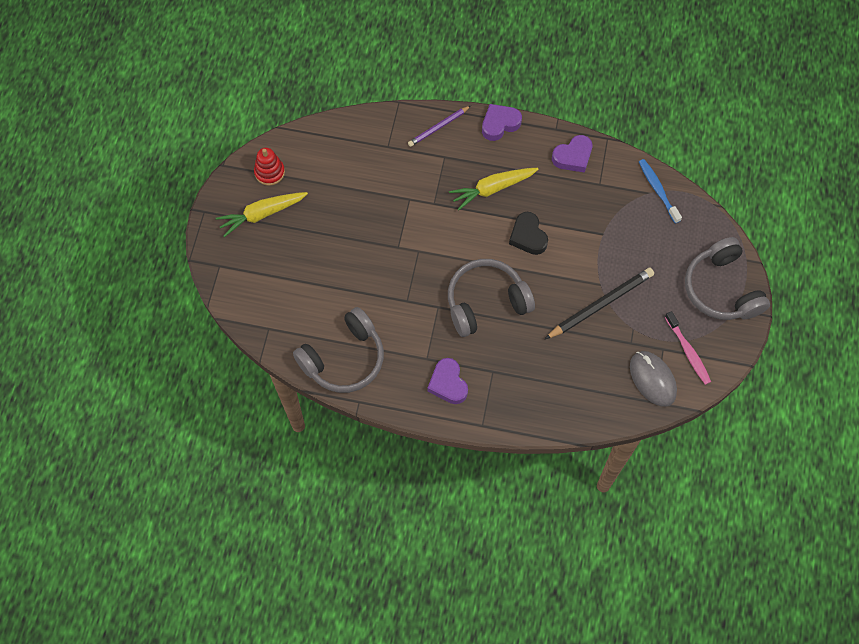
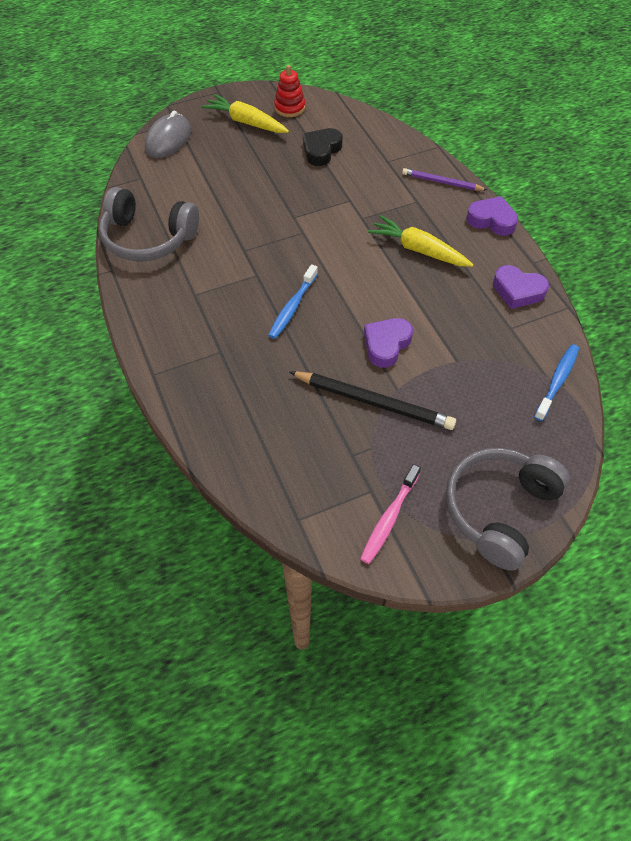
camera: 55 degrees right, 10 degrees down
purple heart [427,358,468,404] -> purple heart moved to [364,318,413,368]
grey headphones [448,259,535,337] -> blue toothbrush [268,264,318,339]
black heart [509,212,548,255] -> black heart moved to [303,128,343,166]
grey mouse [630,351,677,407] -> grey mouse moved to [145,111,191,158]

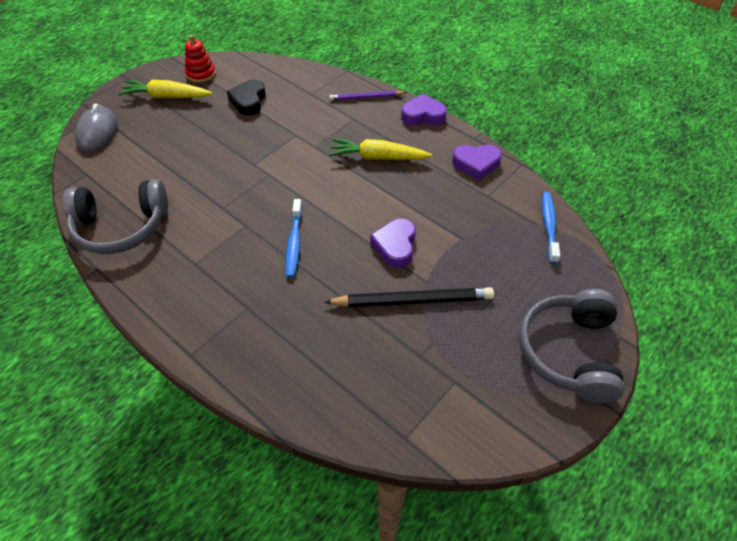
camera: 25 degrees left, 5 degrees down
pink toothbrush [360,464,421,564] -> none

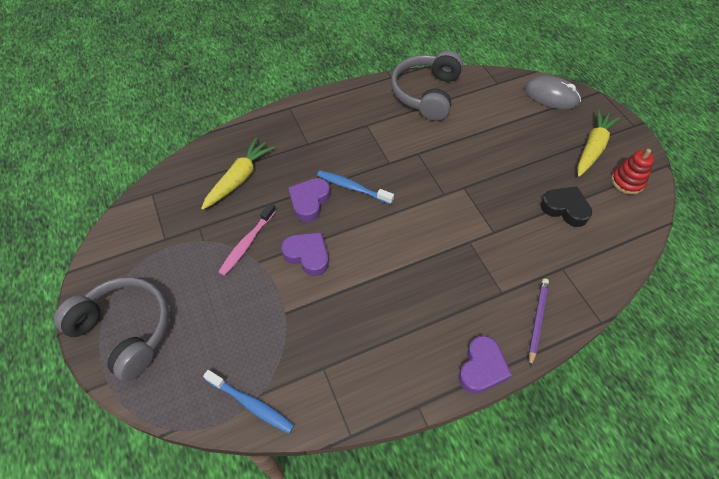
camera: 115 degrees right, 5 degrees up
black pencil [324,287,494,307] -> pink toothbrush [218,203,276,276]
yellow carrot [329,138,432,160] -> yellow carrot moved to [201,138,275,210]
purple heart [452,145,502,180] -> purple heart moved to [288,178,330,222]

